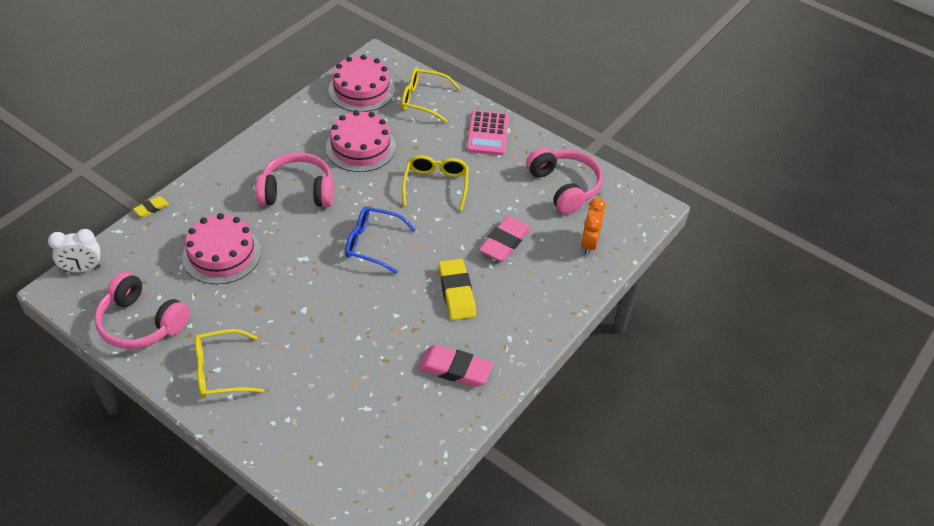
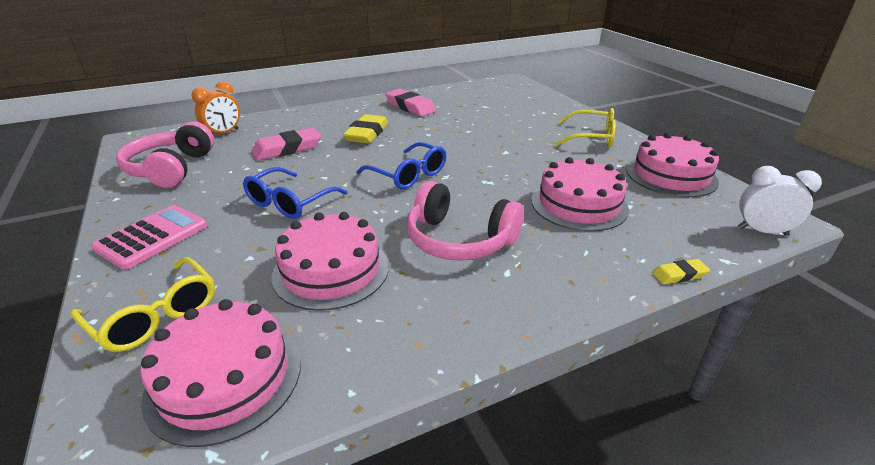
camera: 150 degrees left, 15 degrees down
pink headphones [94,272,190,349] -> pink cake [626,133,719,197]
yellow glasses [402,155,469,211] -> blue glasses [243,167,347,219]

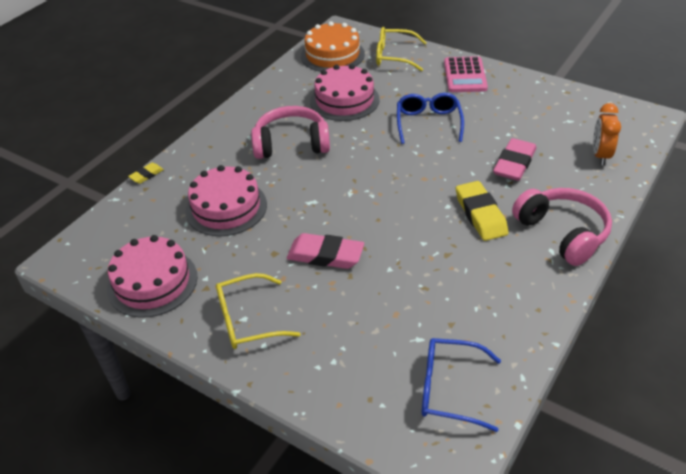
camera: 150 degrees right, 10 degrees up
pink headphones [116,122,214,188] -> pink headphones moved to [512,188,612,266]
pink cake [140,299,301,447] -> orange cake [301,21,365,72]
blue glasses [356,142,446,189] -> blue glasses moved to [422,338,501,432]
pink eraser [385,89,436,116] -> pink eraser moved to [287,233,364,269]
white clock [738,166,822,236] -> none

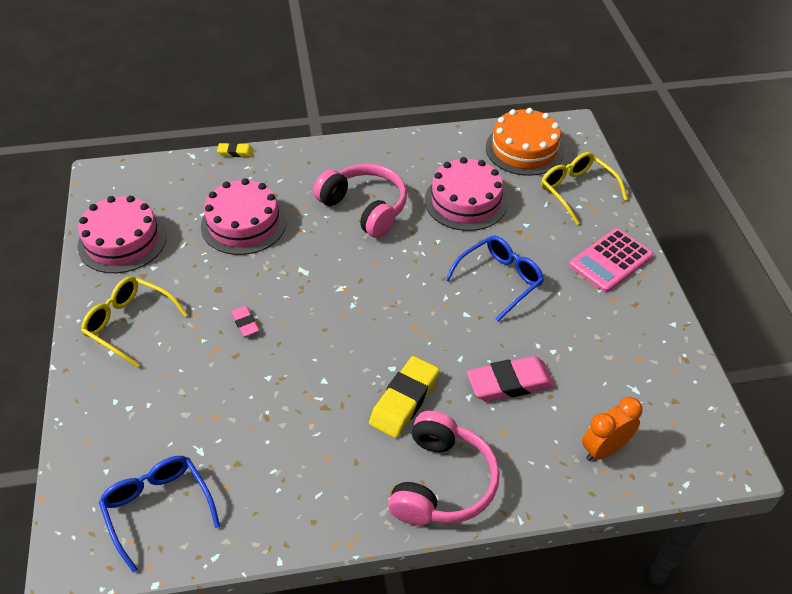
camera: 45 degrees right, 5 degrees up
pink eraser [287,233,364,269] -> pink eraser [231,306,259,337], size x0.51

